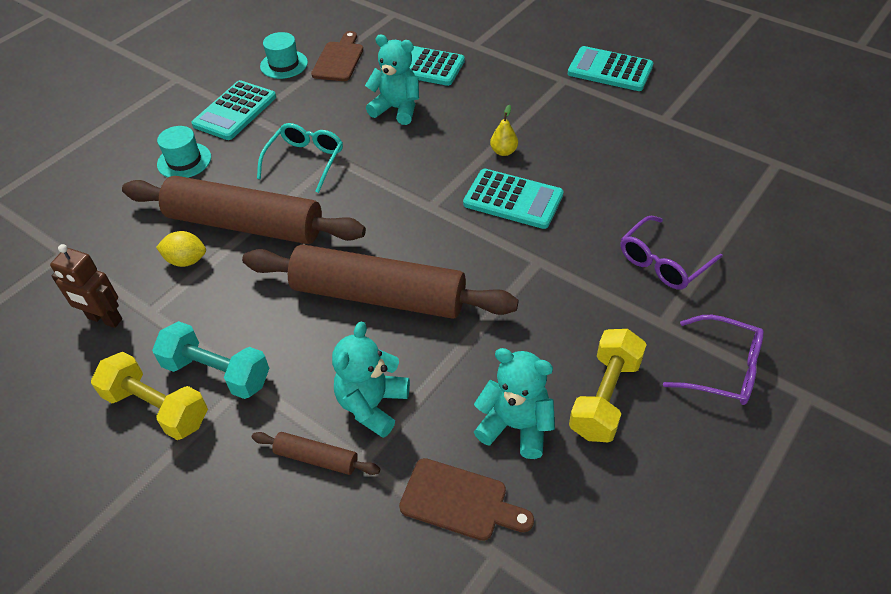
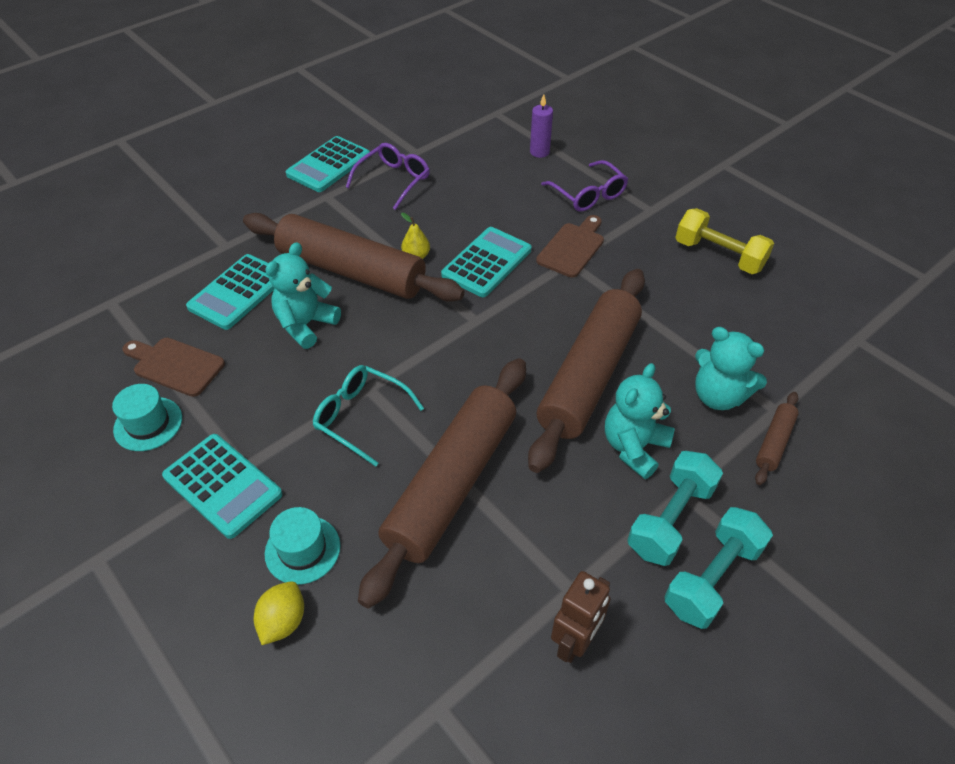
camera: 80 degrees left, 0 degrees up
yellow dumbbell [91,352,208,440] -> turquoise dumbbell [664,507,773,629]
yellow lemon [156,231,206,267] -> yellow lemon moved to [254,581,304,645]
brown cutting board [399,458,534,541] -> brown cutting board moved to [536,215,604,278]
turquoise teddy bear [474,348,555,459] -> turquoise teddy bear moved to [605,363,675,479]
purple glasses [663,315,764,405] -> purple glasses moved to [346,143,430,210]
none -> brown rolling pin [243,213,465,302]
none -> purple candle [530,94,553,158]

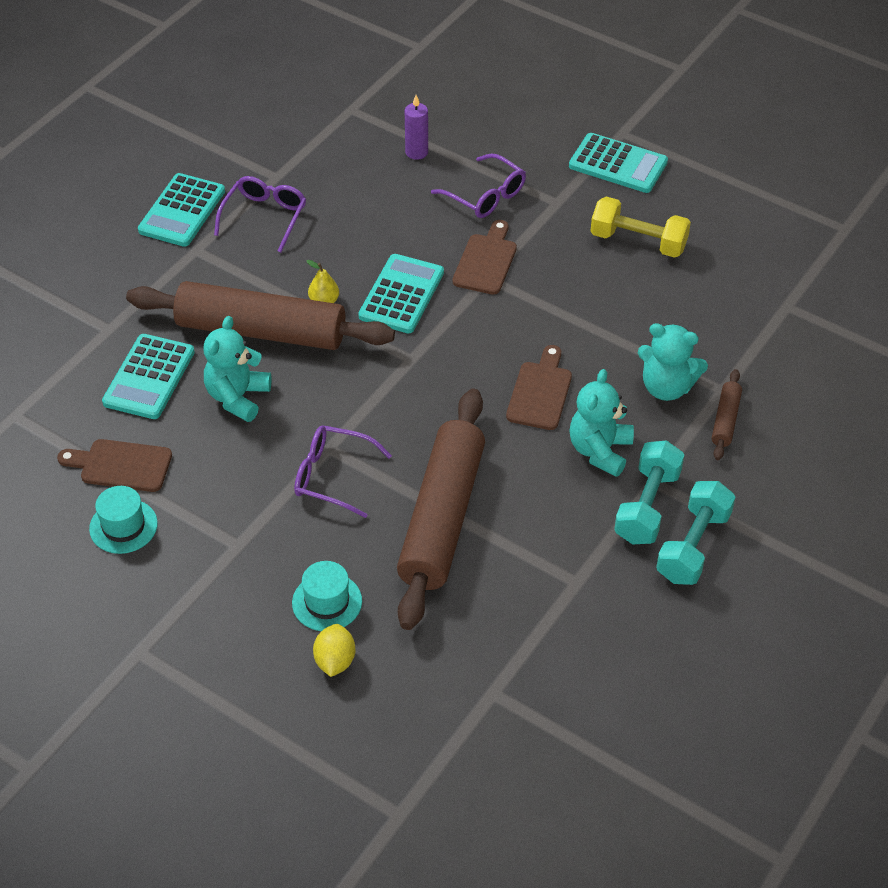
camera: 15 degrees left, 0 degrees up
turquoise calculator [162,434,283,539] -> turquoise calculator moved to [569,133,668,193]
turquoise glasses [313,365,424,467] -> purple glasses [294,425,392,518]
brown rolling pin [528,269,645,473] -> brown cutting board [506,345,572,430]
brown robot [551,571,611,663] -> none

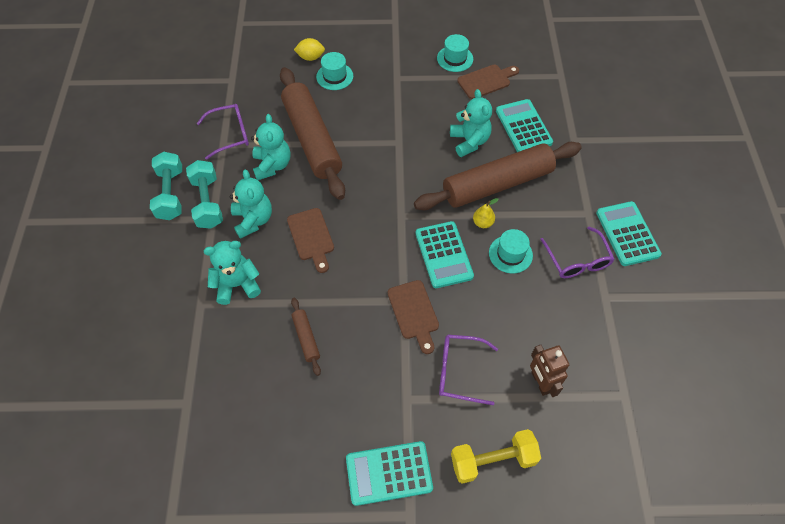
camera: 145 degrees right, 10 degrees up
purple glasses [294,425,392,518] -> purple glasses moved to [197,104,249,160]
yellow lemon [313,624,355,677] -> yellow lemon turned 60 degrees counterclockwise [294,38,325,61]
purple candle [405,95,428,160] -> brown robot [530,345,569,397]
yellow dumbbell [591,197,691,258] -> yellow dumbbell moved to [451,429,541,484]
brown rolling pin [712,369,742,460] -> brown rolling pin moved to [291,298,321,376]
none -> turquoise teddy bear [251,114,290,180]
none -> turquoise hat [489,229,533,273]

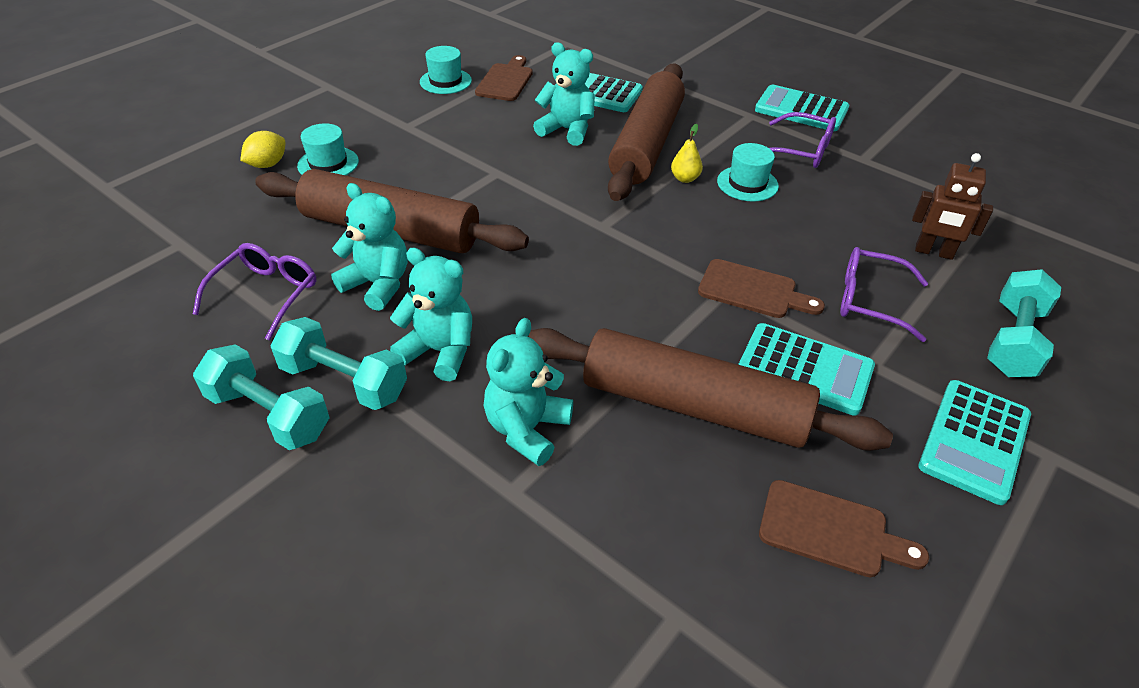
camera: 50 degrees left, 15 degrees down
brown cutting board [287,208,334,273] -> brown cutting board moved to [759,480,929,577]
brown rolling pin [291,298,321,376] -> brown rolling pin [528,328,893,451], size x2.39
turquoise calculator [415,221,474,288] -> turquoise calculator moved to [738,323,875,416]
purple glasses [439,335,498,405] -> purple glasses turned 60 degrees clockwise [840,247,928,342]
yellow dumbbell [451,429,541,484] -> turquoise dumbbell [987,269,1061,377]

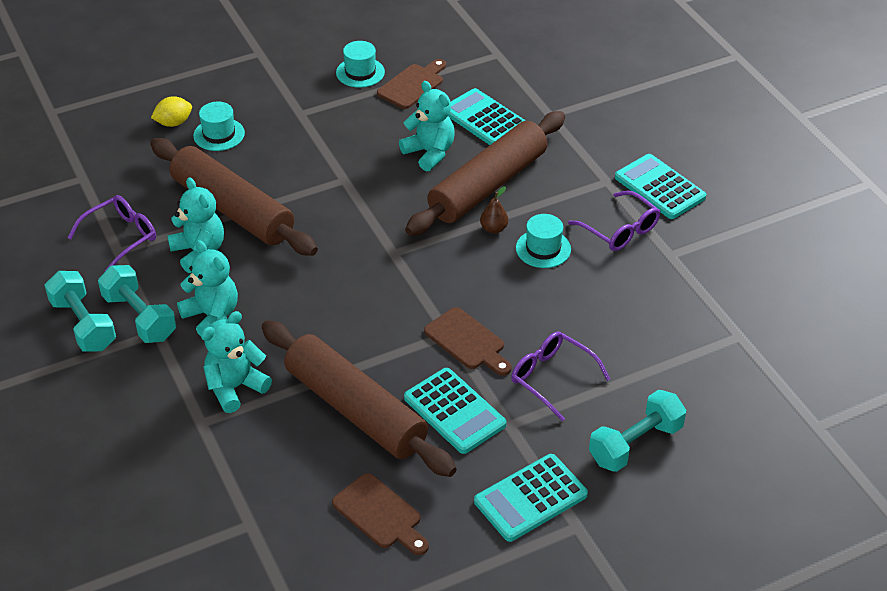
camera: 25 degrees right, 0 degrees up
yellow pear [671,124,703,183] -> brown pear [480,187,508,234]
brown robot [912,153,993,260] -> none

